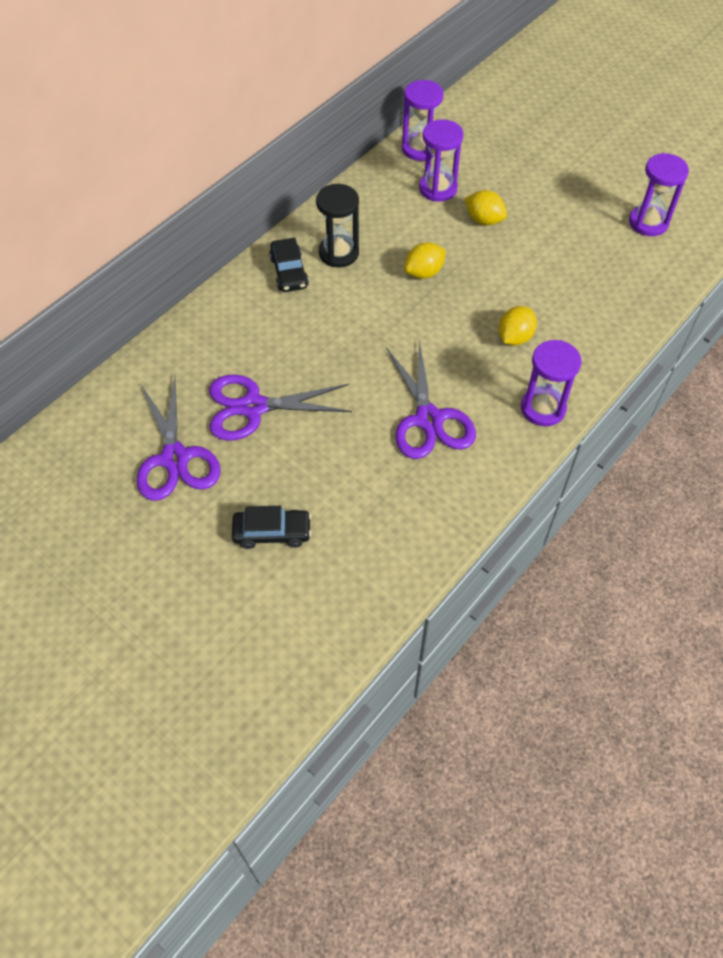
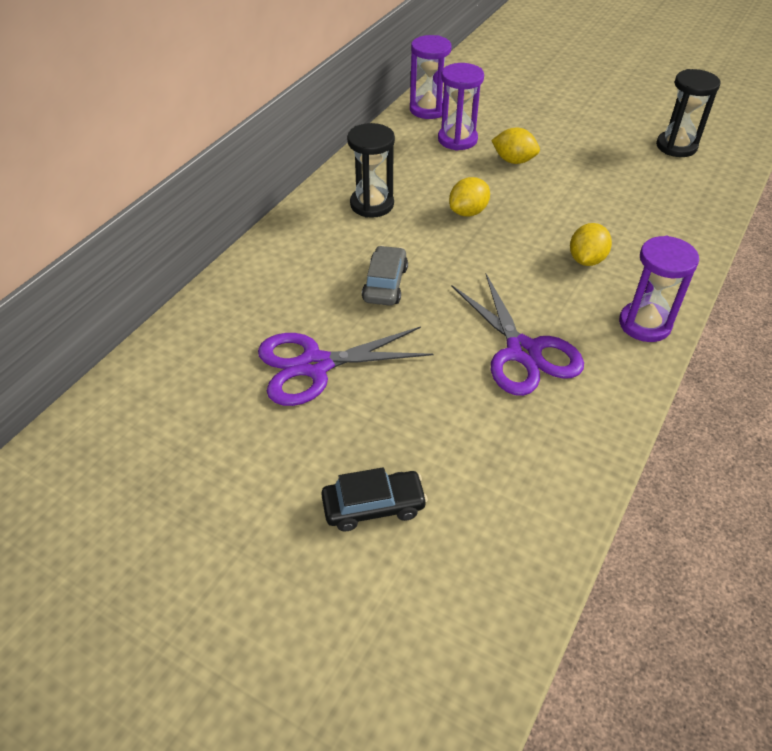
camera: 10 degrees left, 10 degrees down
purple scissors [136,377,221,501] -> none
black car [269,237,309,292] -> none
purple hourglass [629,153,689,236] -> black hourglass [656,69,721,157]
none -> grey car [362,246,408,306]

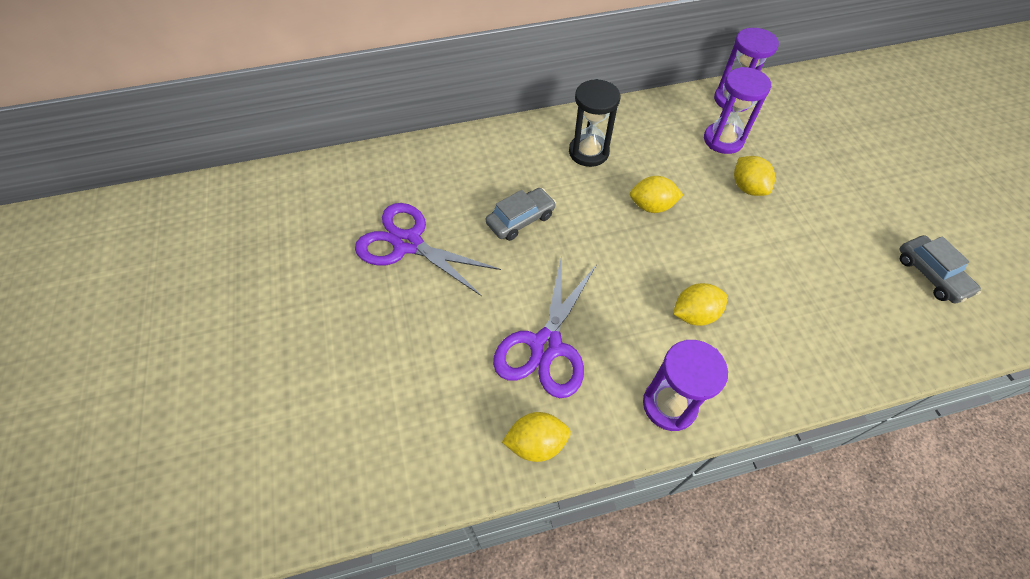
camera: 45 degrees right, 10 degrees up
black car [321,468,428,532] -> none
black hourglass [656,69,721,157] -> grey car [899,235,981,303]
none -> yellow lemon [502,412,571,462]

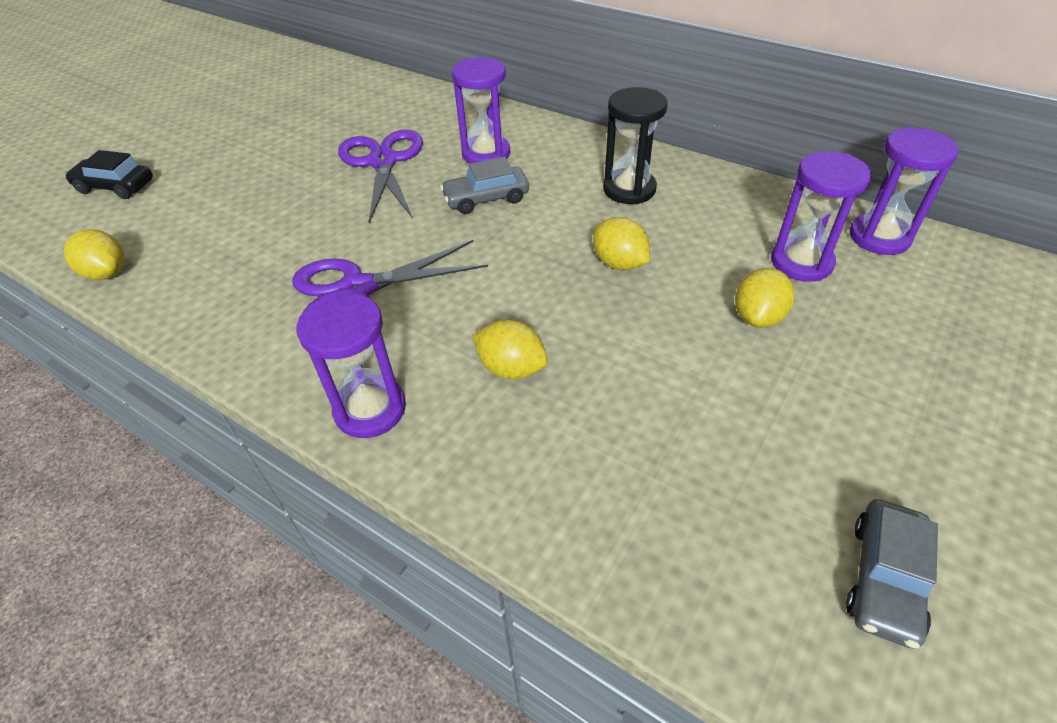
camera: 50 degrees right, 10 degrees down
grey car [486,188,556,241] -> grey car turned 150 degrees clockwise [440,157,529,214]
yellow lemon [502,412,571,462] -> yellow lemon moved to [64,229,125,280]
none -> black car [65,150,153,199]
none -> purple hourglass [452,57,510,164]

